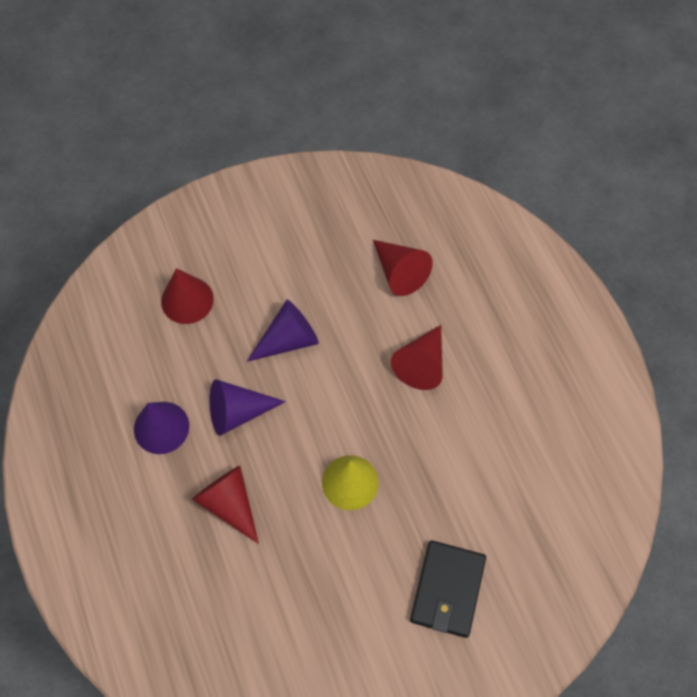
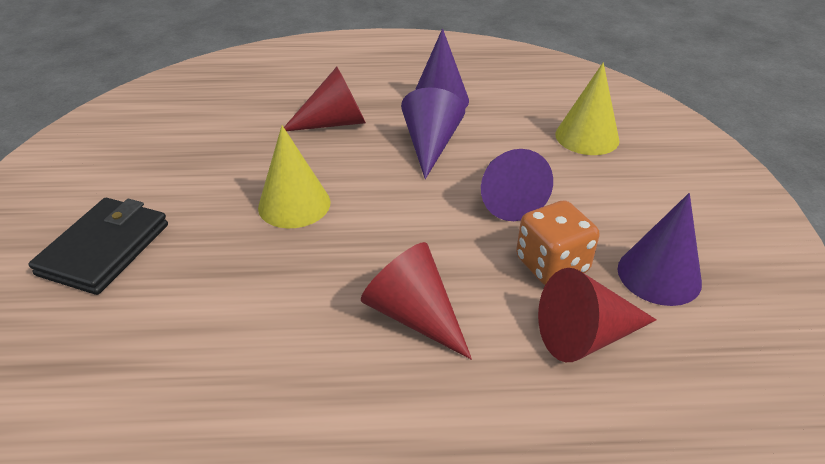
camera: 110 degrees right, 25 degrees down
red cone [161,268,214,324] -> yellow cone [555,62,620,155]
black wallet [410,540,486,638] -> black wallet turned 75 degrees clockwise [28,198,168,295]
none -> orange dice [516,200,599,285]
none -> purple cone [618,193,702,306]

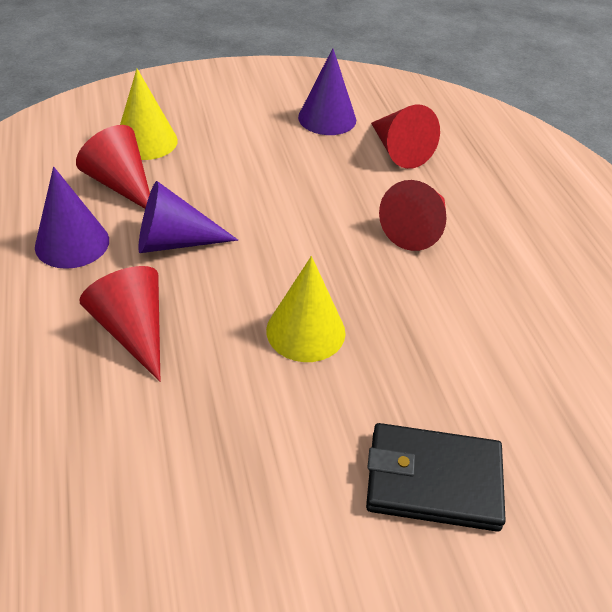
camera: 105 degrees left, 5 degrees up
purple cone [481,149,553,221] -> none
orange dice [516,200,599,285] -> none
none -> red cone [76,125,150,209]

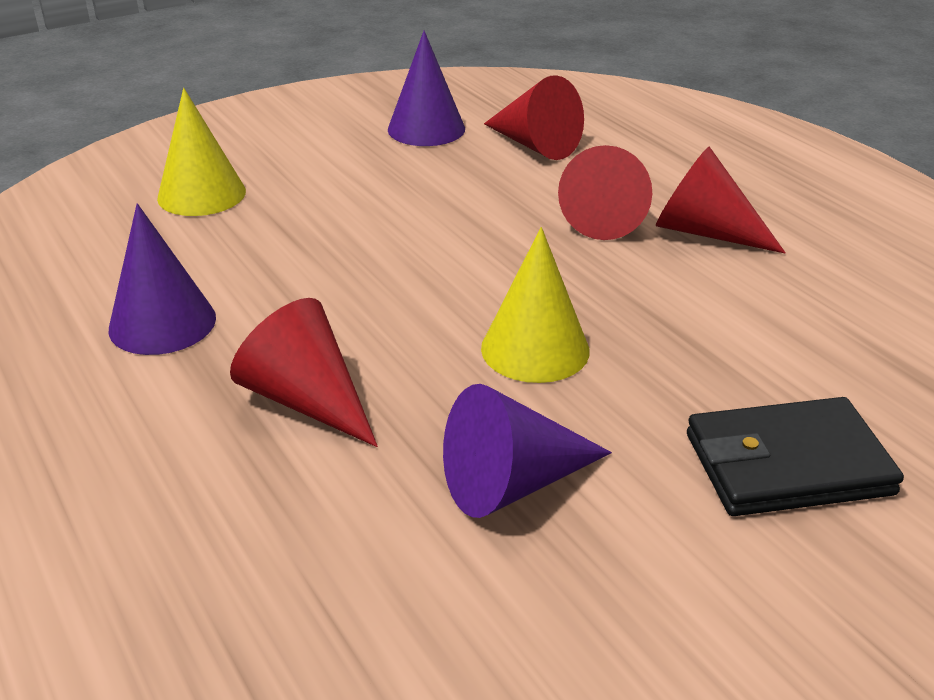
camera: 15 degrees left, 10 degrees down
red cone [76,125,150,209] -> red cone moved to [656,147,786,254]
purple cone [138,181,238,253] -> purple cone moved to [443,384,612,518]

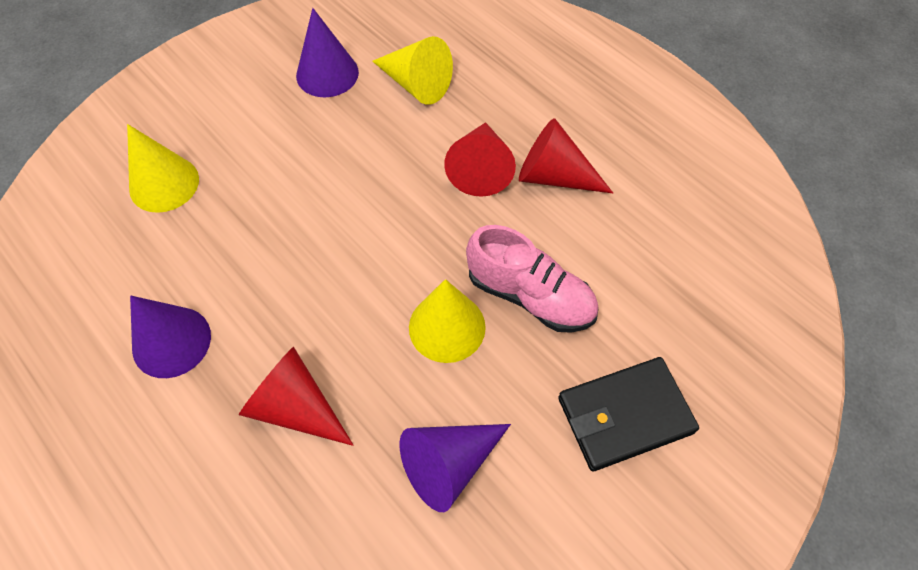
camera: 10 degrees left, 25 degrees up
red cone [484,75,584,160] -> yellow cone [372,36,453,105]
none -> pink shoe [466,225,599,333]

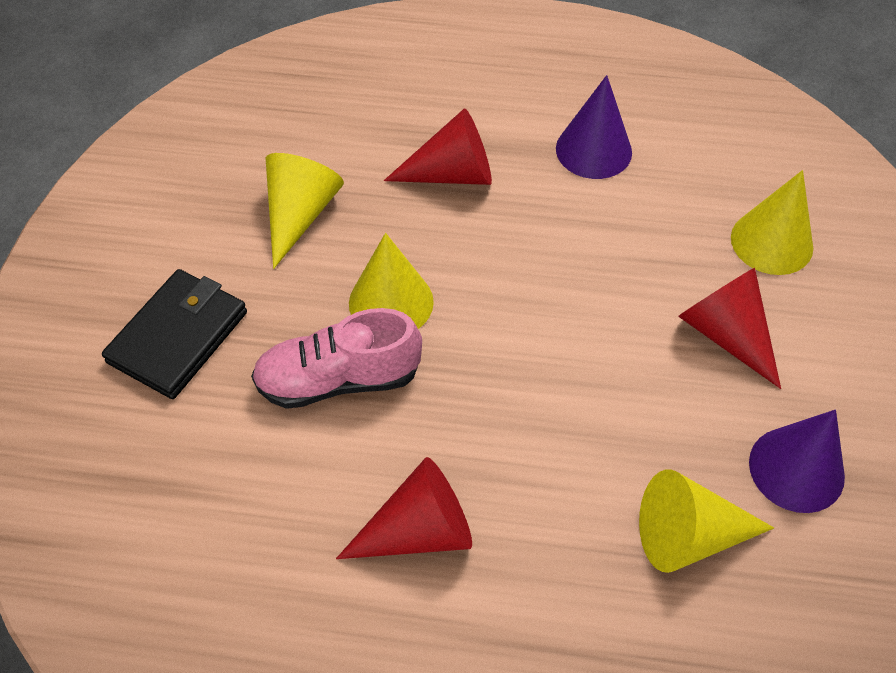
camera: 140 degrees right, 5 degrees down
purple cone [400,424,511,512] -> yellow cone [266,153,344,269]
red cone [444,122,516,197] -> red cone moved to [678,268,781,389]

